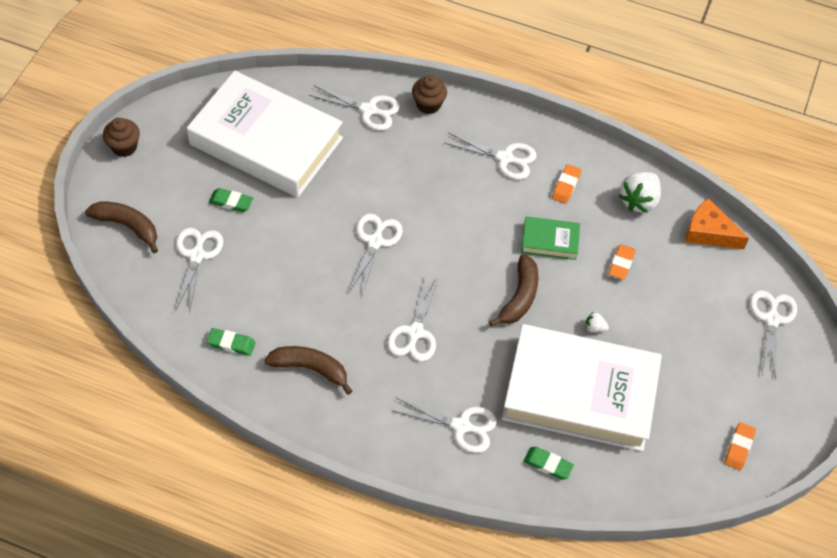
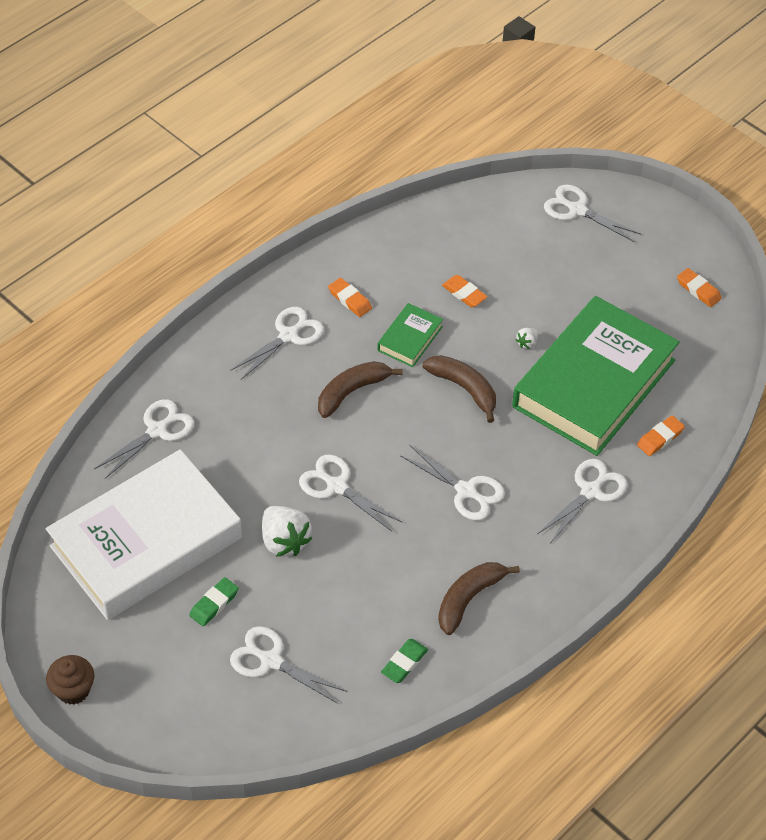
camera: 65 degrees left, 5 degrees down
brown banana [85,201,158,253] -> brown banana moved to [318,361,403,418]
brown cupcake [412,75,447,114] -> none
white book [502,324,662,452] -> green book [512,296,680,456]
green eraser [523,447,574,480] -> orange eraser [637,415,685,456]
white strawberry [619,172,661,213] -> white strawberry moved to [262,506,312,557]
orange cheese [685,198,749,249] -> none

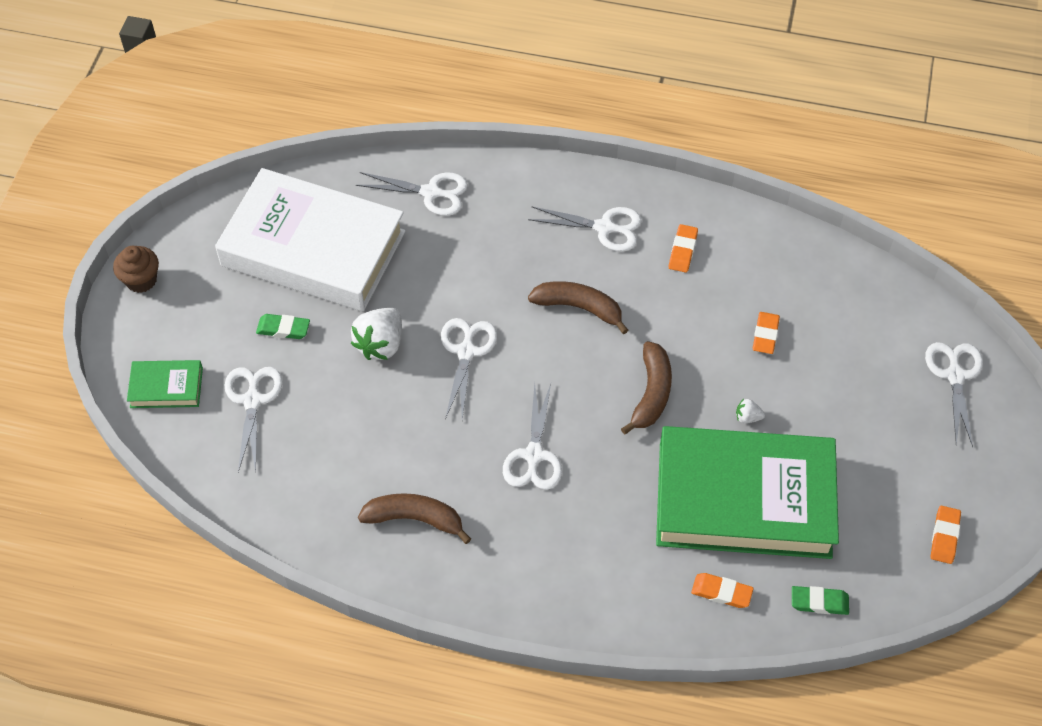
camera: 60 degrees right, 5 degrees up
green book [377,303,443,367] -> green book moved to [127,360,203,408]
green eraser [381,639,428,683] -> green eraser moved to [792,586,849,615]
white scissors [538,459,628,543] -> none

